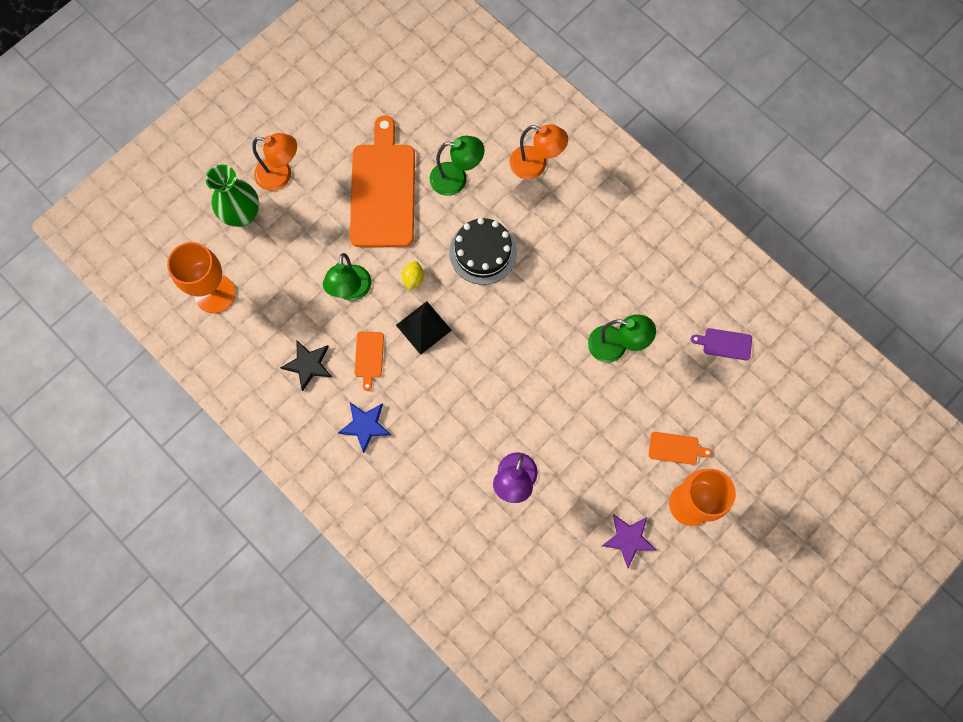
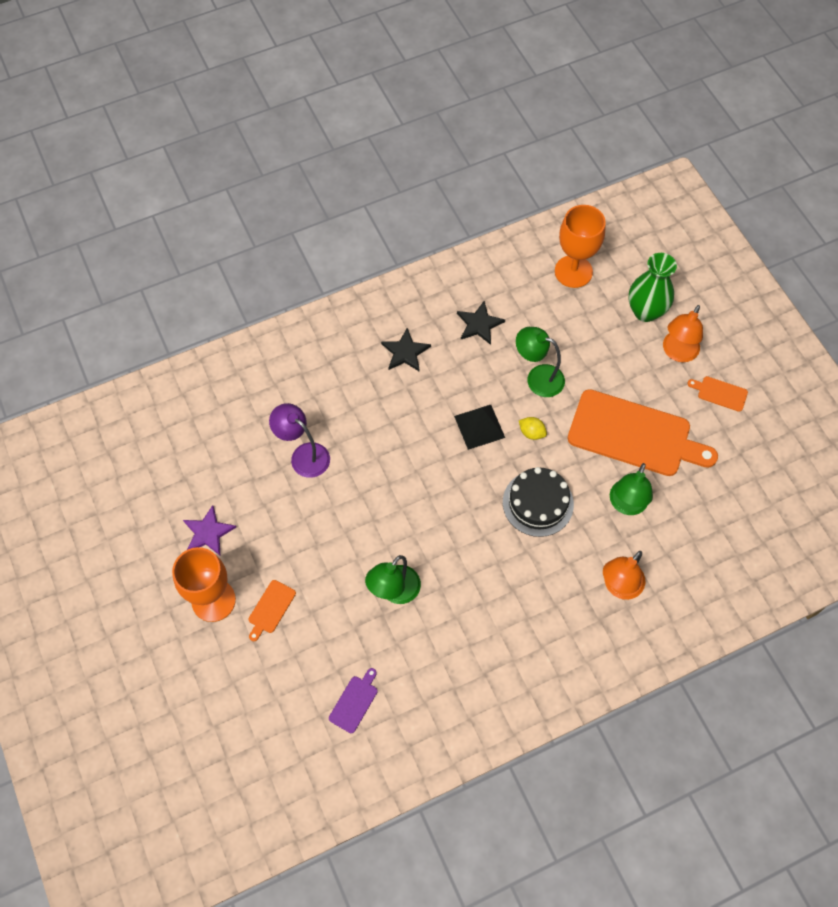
camera: 110 degrees right, 10 degrees down
blue star [338,403,391,453] -> black star [381,328,431,372]
orange cutting board [355,332,384,391] -> orange cutting board moved to [687,376,748,412]

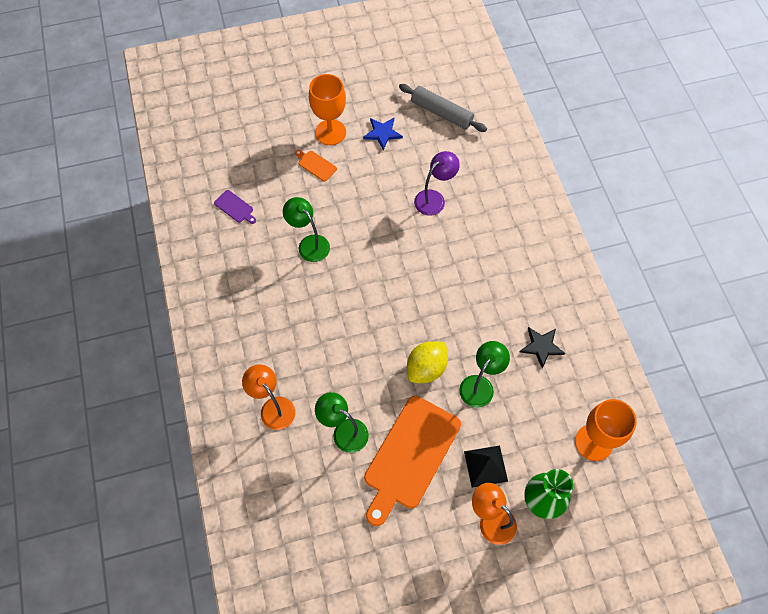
camera: 100 degrees right, 0 degrees up
purple star [183,505,237,555] -> blue star [363,118,403,150]
black star [381,328,431,372] -> none
black pyramid [454,405,505,450] -> black pyramid moved to [464,445,508,488]
black cake [503,467,574,537] -> none
yellow lemon [519,417,547,440] -> yellow lemon [407,341,448,383], size x1.93
orange cutting board [687,376,748,412] -> none
none -> grey rolling pin [399,84,487,132]

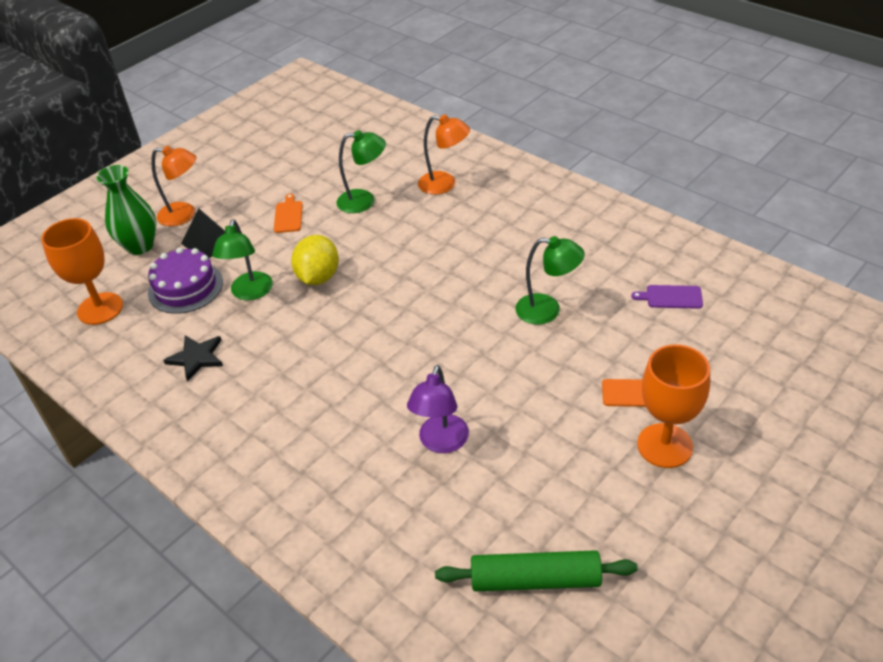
camera: 150 degrees right, 20 degrees down
blue star [363,118,403,150] -> none
orange cutting board [364,396,461,526] -> orange cutting board [274,194,303,233], size x0.41
grey rolling pin [399,84,487,132] -> green rolling pin [435,550,638,592]
none -> purple cake [148,247,223,314]

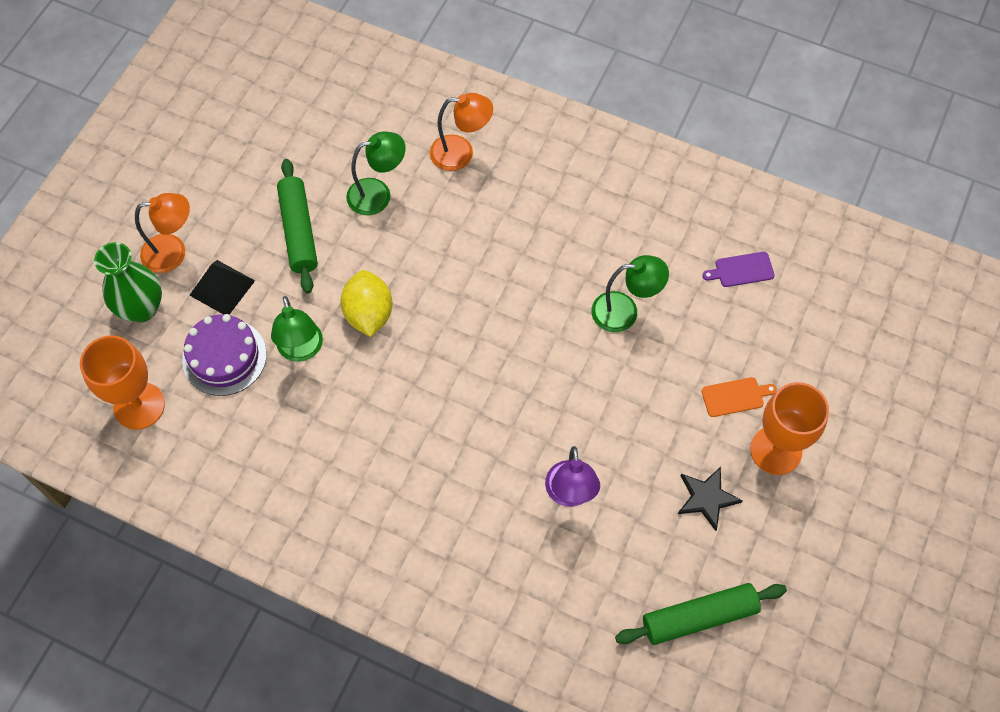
camera: 20 degrees left, 20 degrees up
black star [163,335,223,382] -> black star moved to [678,467,743,531]
orange cutting board [274,194,303,233] -> green rolling pin [277,159,318,294]

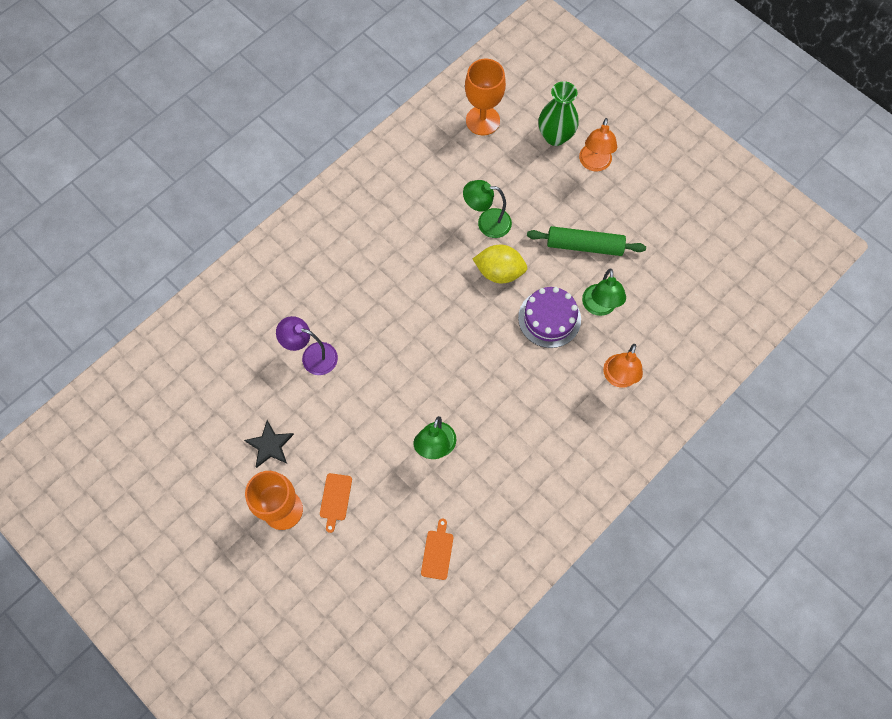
camera: 110 degrees right, 5 degrees up
purple cake [182,314,267,396] -> purple cake moved to [518,287,581,348]
black pyramid [189,260,255,315] -> none
green rolling pin [615,583,787,645] -> none
purple cutting board [702,252,775,287] -> orange cutting board [421,519,453,580]

